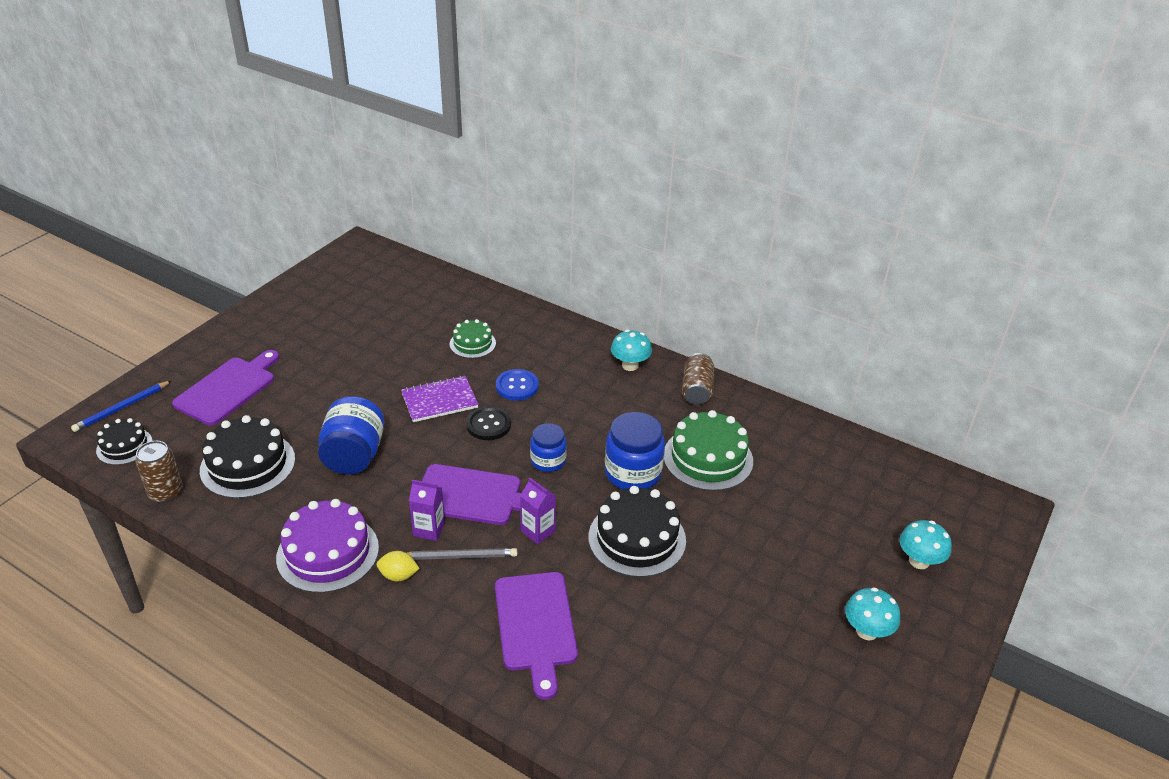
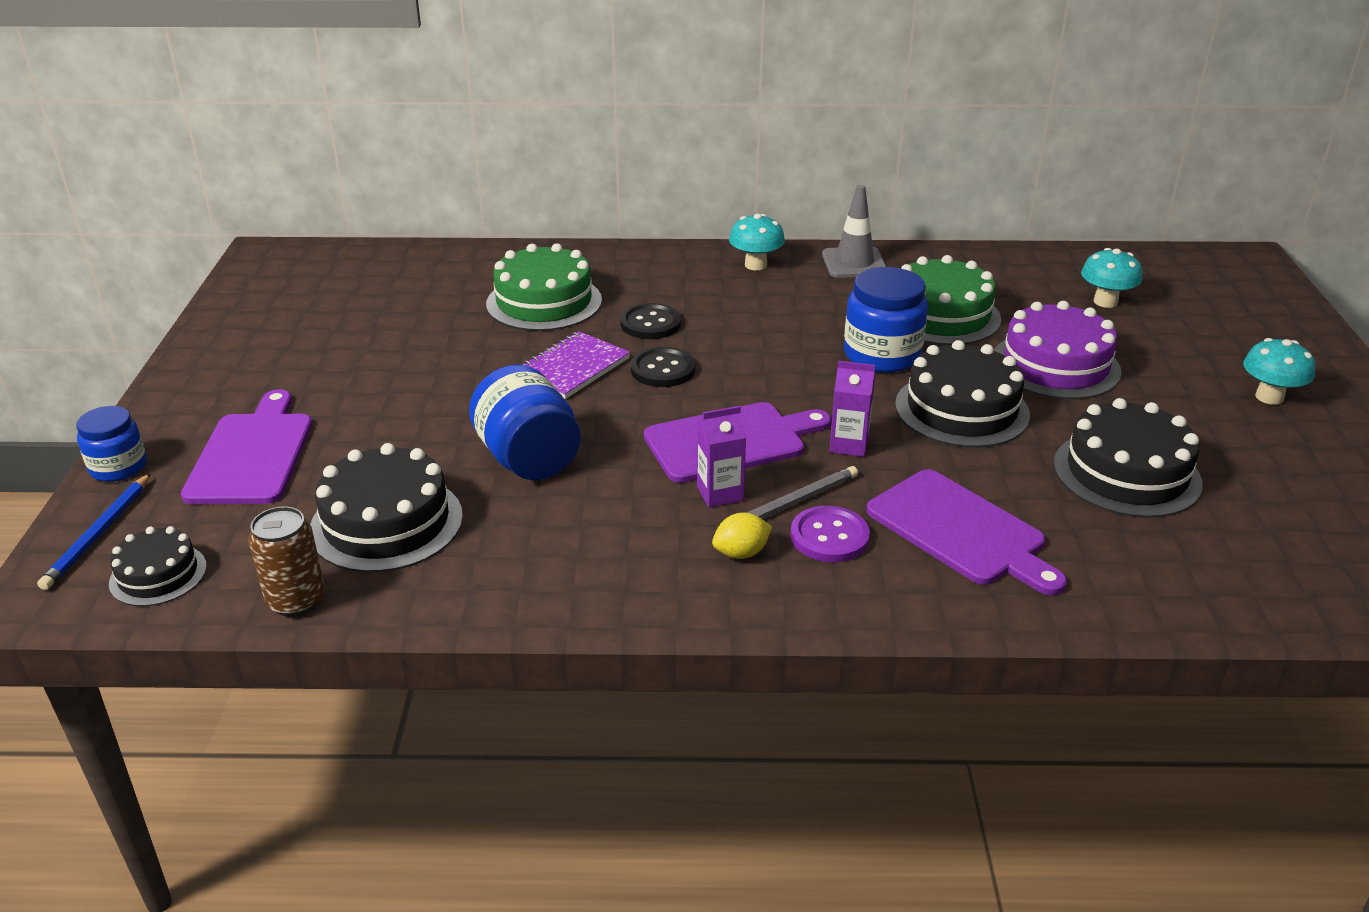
camera: 30 degrees left, 5 degrees down
purple cake [276,499,379,593] -> purple cake moved to [994,301,1121,399]
green cake [449,319,496,358] -> green cake [486,243,602,331], size x1.72
blue button [496,369,539,401] -> black button [620,303,681,339]
blue jar [530,423,567,472] -> blue jar moved to [76,406,147,482]
brown can [682,353,715,405] -> grey traffic cone [822,185,887,278]
turquoise mushroom [900,520,952,569] -> turquoise mushroom moved to [1081,248,1142,308]
none -> purple button [791,506,870,562]
none -> black cake [1054,398,1203,518]

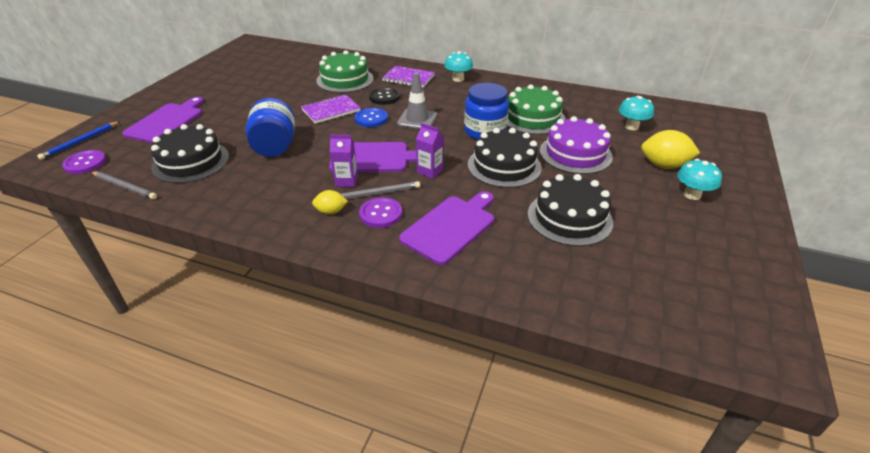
camera: 20 degrees right, 5 degrees up
blue jar [76,406,147,482] -> none
black cake [109,526,207,606] -> purple button [62,150,106,174]
brown can [249,506,325,617] -> grey pencil [91,171,157,199]
black button [631,347,695,387] -> blue button [355,108,388,127]
grey traffic cone [822,185,887,278] -> grey traffic cone moved to [397,72,437,129]
purple cutting board [866,469,1067,595] -> purple cutting board turned 120 degrees counterclockwise [399,191,494,265]
none -> purple notebook [382,66,435,88]
none -> yellow lemon [641,130,700,169]

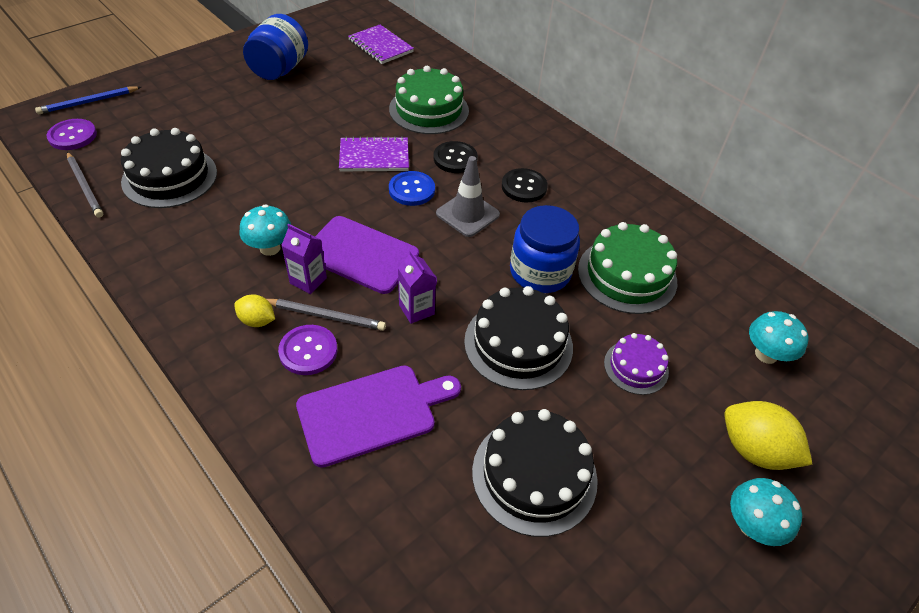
camera: 25 degrees right, 10 degrees up
purple cutting board [122,97,204,143] -> none
blue jar [246,98,295,157] -> blue jar moved to [243,14,308,80]
purple notebook [382,66,435,88] -> purple notebook moved to [348,25,414,64]
turquoise mushroom [444,51,473,82] -> turquoise mushroom moved to [240,204,291,256]
purple cake [540,116,613,174] -> purple cake [604,333,669,395], size x0.58
none -> black button [502,168,548,202]

